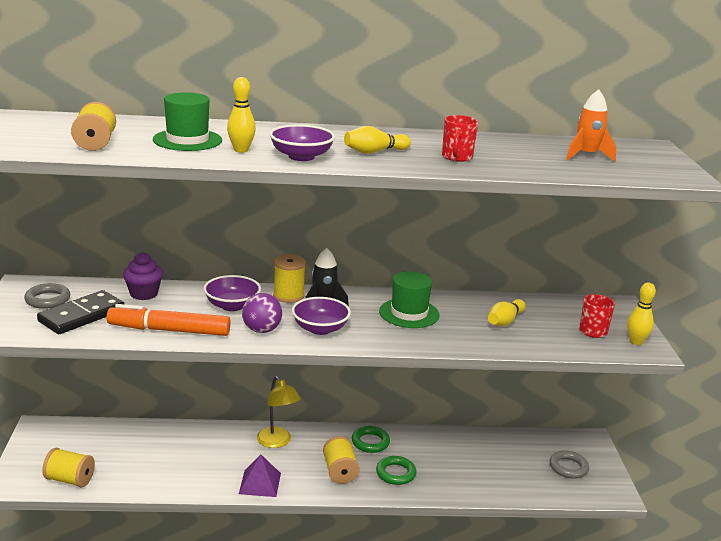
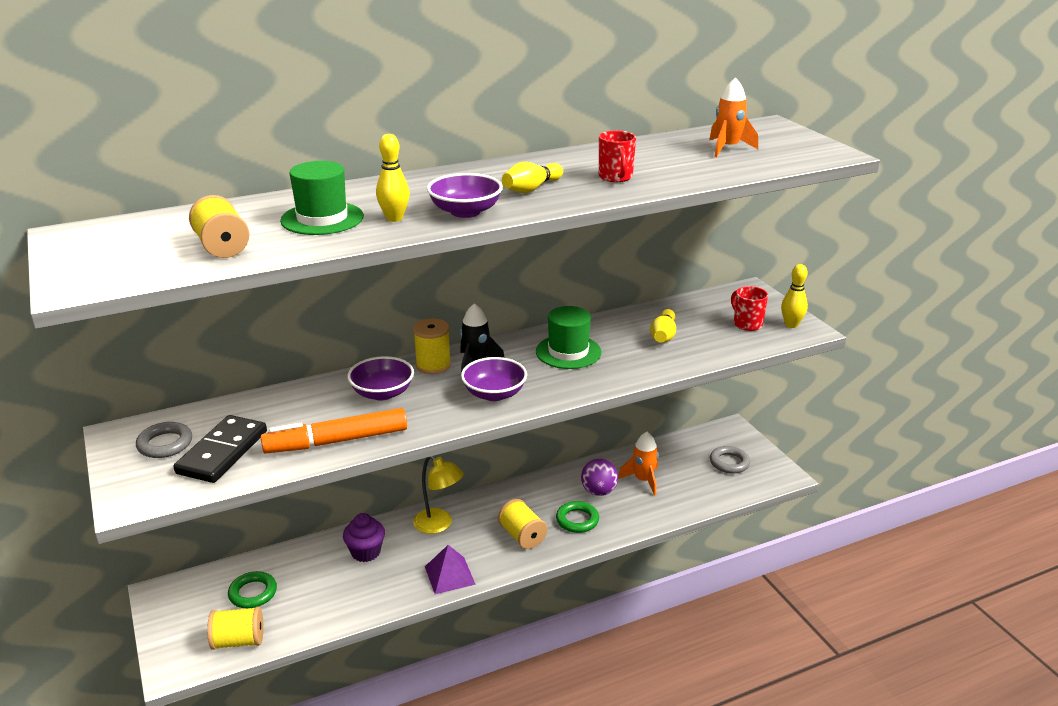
camera: 20 degrees left, 5 degrees up
purple cupcake [123,252,163,300] -> purple cupcake moved to [343,513,385,562]
purple ball [242,293,282,333] -> purple ball moved to [581,459,618,496]
green ring [352,426,390,453] -> green ring moved to [228,571,277,608]
none -> orange rocket [618,432,659,496]

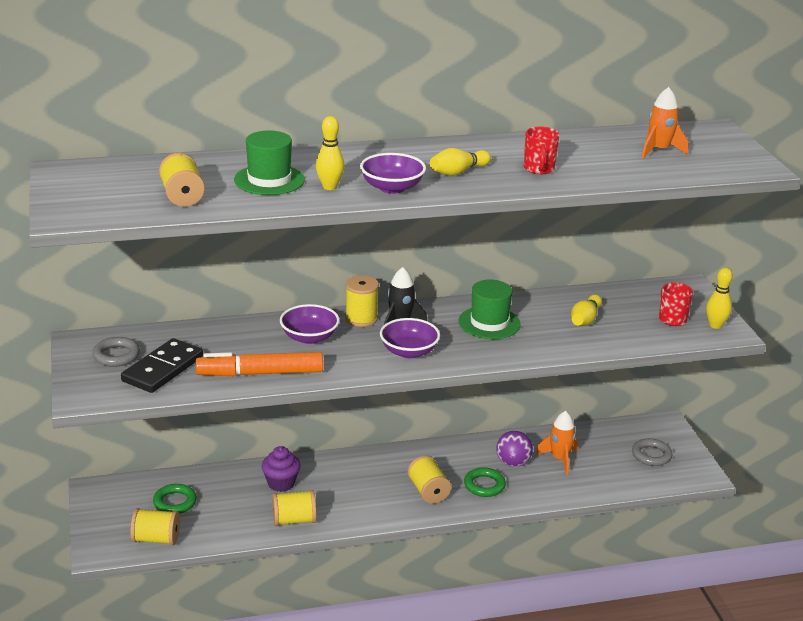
camera: 10 degrees right, 0 degrees up
yellow lamp [413,456,464,534] -> none
purple pyramid [425,545,476,594] -> none
none -> yellow spool [272,490,316,526]

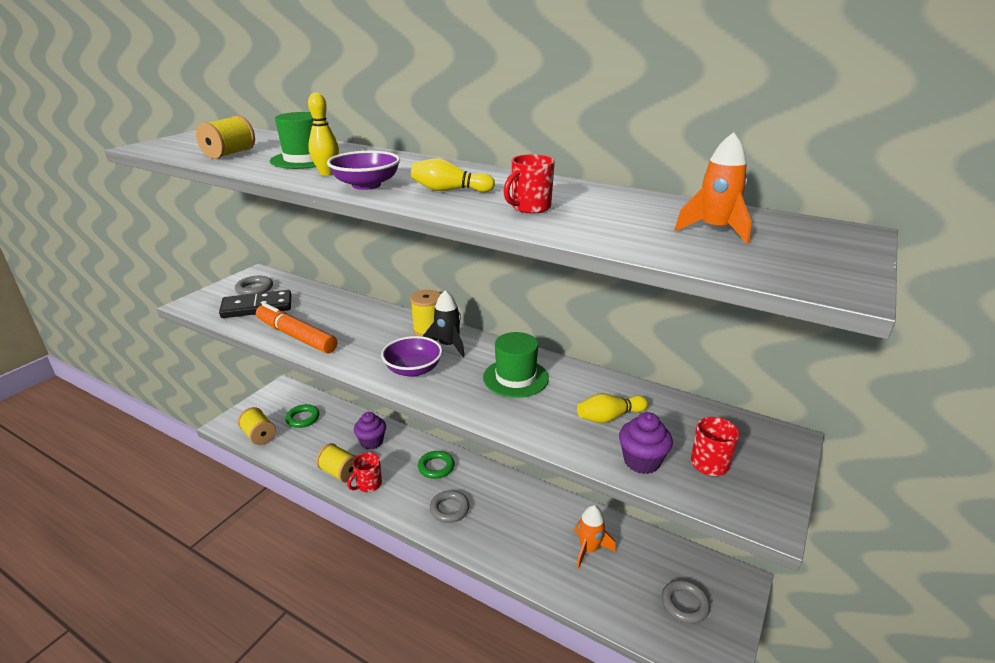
camera: 45 degrees right, 0 degrees up
purple bowl [280,304,340,344] -> none
yellow spool [407,455,451,504] -> grey ring [430,490,470,523]
green ring [464,467,506,497] -> green ring moved to [418,451,455,479]
purple ball [497,431,533,467] -> none
yellow bowling pin [706,267,733,329] -> none
none -> red mug [347,452,382,492]
none -> purple cupcake [619,412,673,474]

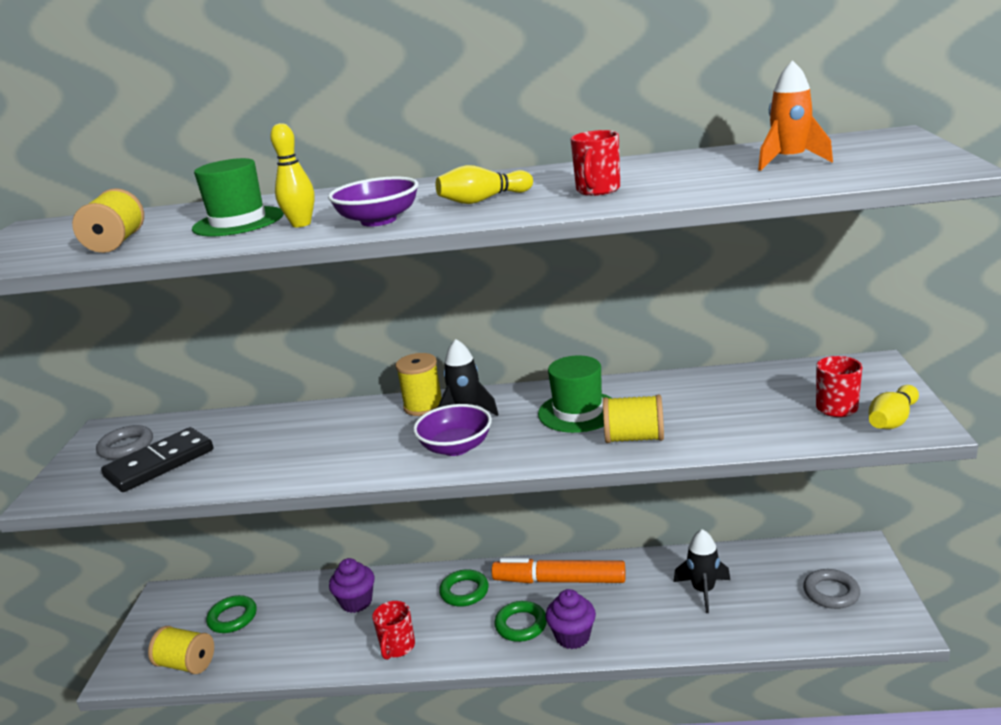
camera: 25 degrees left, 5 degrees down
orange marker [256,303,337,353] -> orange marker moved to [492,558,626,583]
yellow spool [316,443,357,483] -> yellow spool moved to [603,395,664,443]
grey ring [430,490,470,523] -> green ring [494,601,547,642]
orange rocket [574,505,616,569] -> black rocket [673,529,730,613]
yellow bowling pin [577,393,648,423] -> yellow bowling pin moved to [869,385,919,429]
purple cupcake [619,412,673,474] -> purple cupcake moved to [545,589,596,649]

